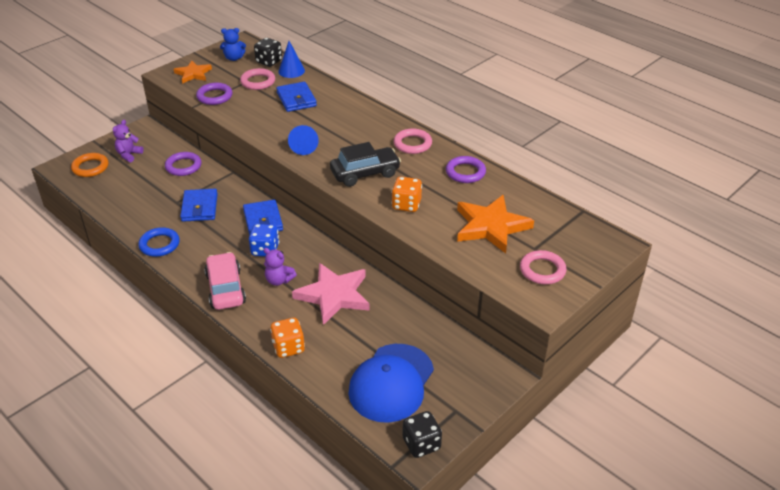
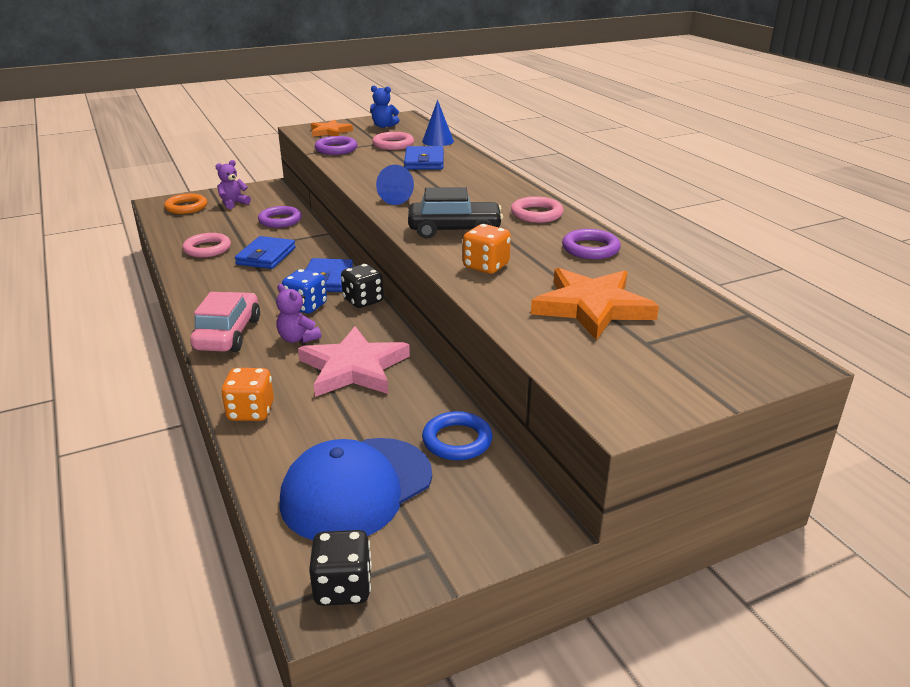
camera: 20 degrees right, 10 degrees down
blue ring [138,227,180,257] -> blue ring moved to [422,411,493,460]
black dice [254,38,282,67] -> black dice moved to [341,264,384,308]
pink ring [520,250,567,285] -> pink ring moved to [183,233,231,257]

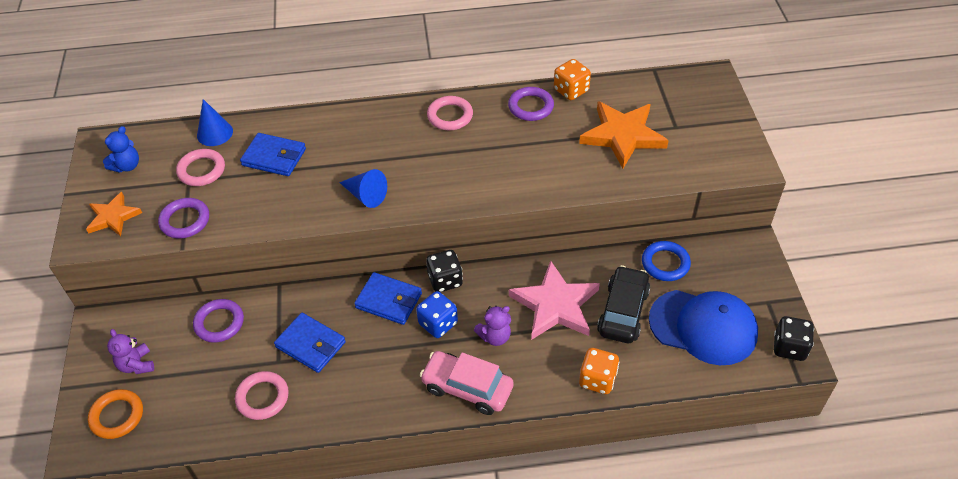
camera: 70 degrees left, 20 degrees up
blue cap [279,438,432,540] -> blue cap turned 45 degrees counterclockwise [649,290,758,365]
black car [408,187,503,239] -> black car moved to [597,265,650,343]
orange dice [463,224,511,274] -> orange dice moved to [554,59,591,100]

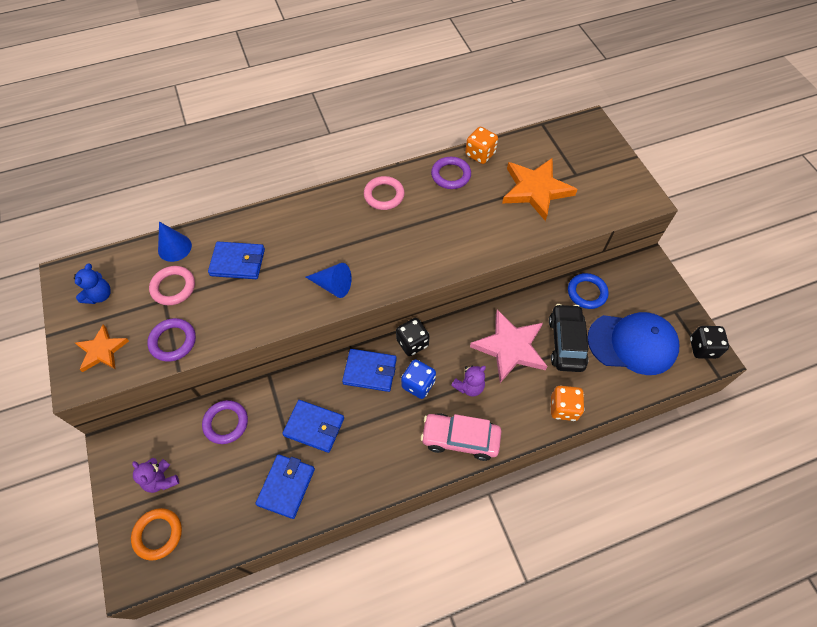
camera: 15 degrees left, 10 degrees up
pink ring [235,371,289,420] -> blue wallet [255,454,315,519]

